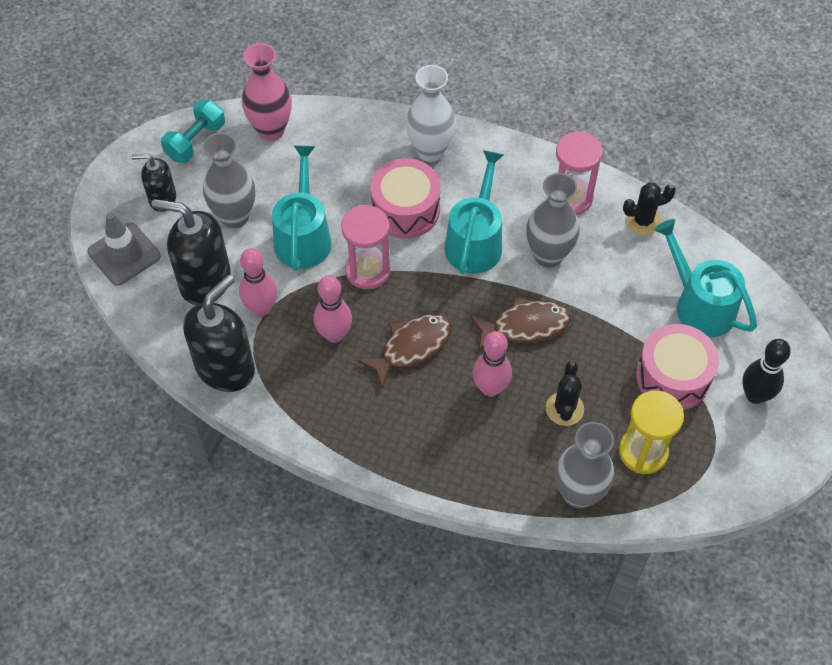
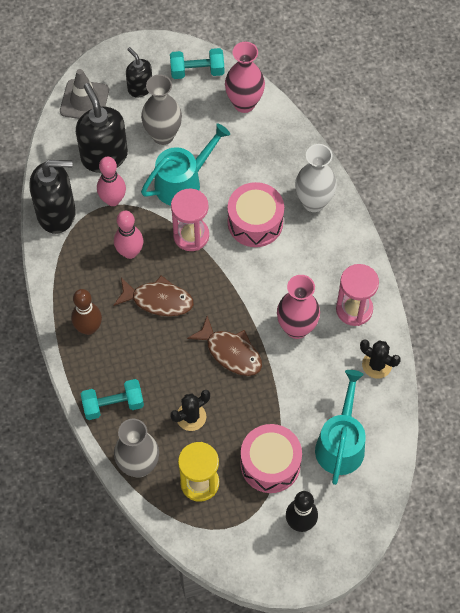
camera: 50 degrees right, 5 degrees up
turquoise watering can [444,150,504,274] -> none
pink bowling pin [472,331,512,397] -> none
grey vase [526,173,580,268] -> pink vase [277,275,320,339]
none -> brown bowling pin [71,289,102,335]
none -> turquoise dumbbell [81,379,144,420]

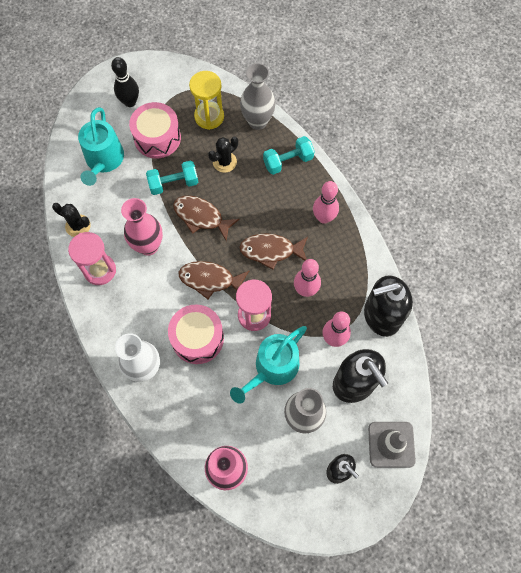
camera: 170 degrees right, 5 degrees up
brown bowling pin [71,289,102,335] -> pink bowling pin [313,181,339,224]
turquoise dumbbell [170,48,224,79] -> turquoise dumbbell moved to [146,160,199,195]
none -> brown fish [179,261,249,299]

